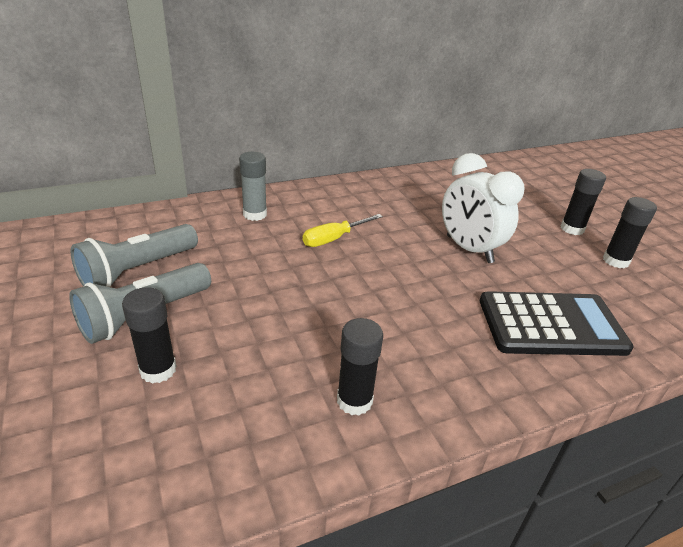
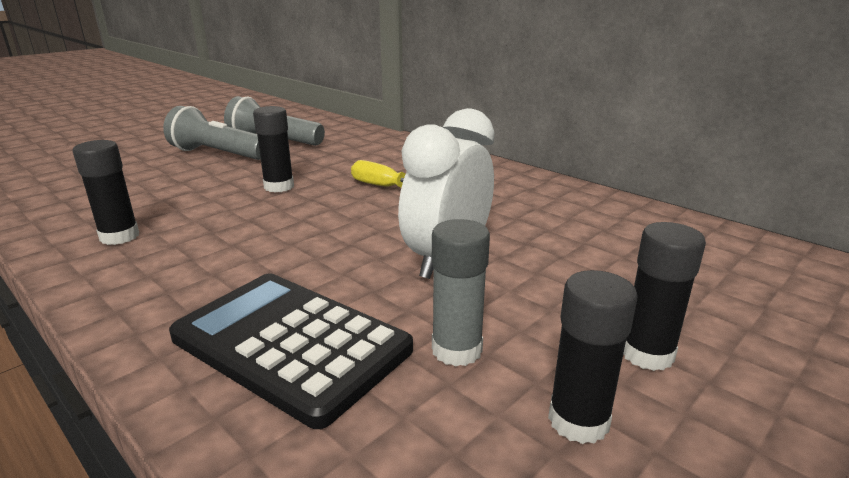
camera: 70 degrees right, 10 degrees down
black glue stick [122,287,177,384] -> black glue stick moved to [253,106,294,193]
grey glue stick [239,152,267,221] -> grey glue stick moved to [432,219,490,367]
black calculator [480,291,634,356] -> black calculator turned 150 degrees clockwise [169,273,413,429]

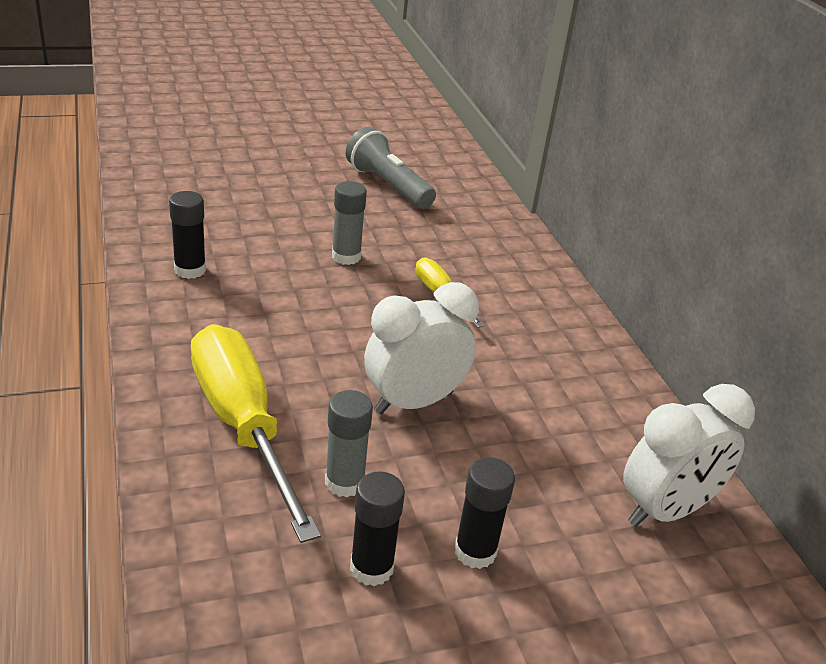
camera: 25 degrees right, 10 degrees up
grey flashlight [163,106,261,160] -> none
black calculator [169,273,413,429] -> yellow screwdriver [191,324,321,543]
black glue stick [253,106,294,193] -> grey glue stick [332,181,367,265]
none -> white clock [623,384,755,527]

